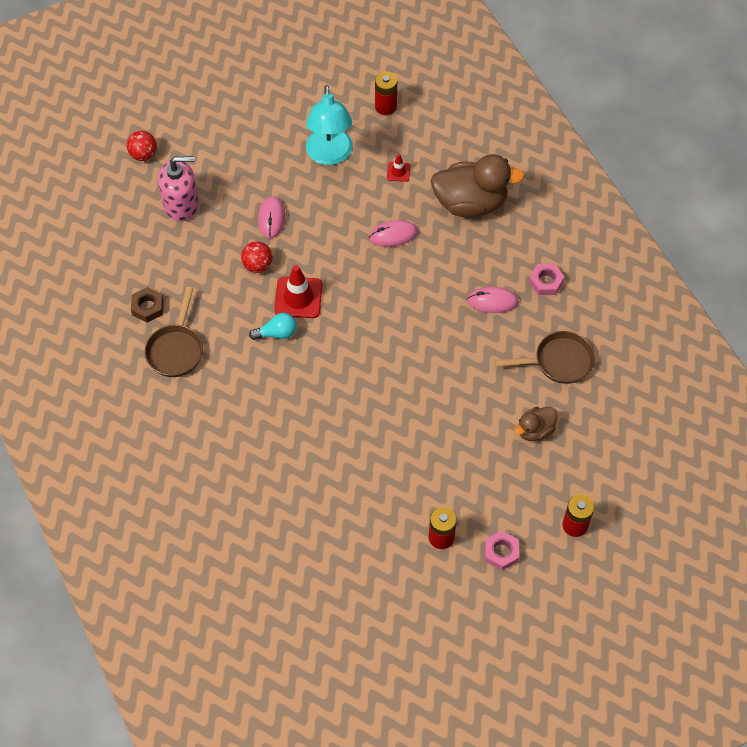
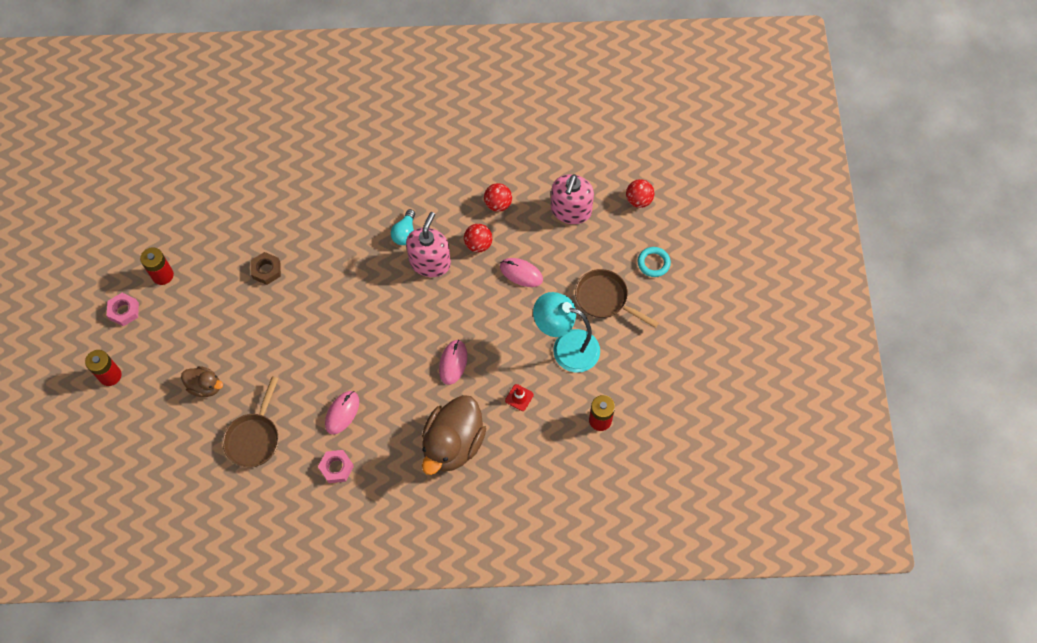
camera: 115 degrees right, 5 degrees up
brown nut [131,287,164,323] -> brown nut moved to [251,252,281,285]
brown pan [145,287,203,377] -> brown pan moved to [575,269,659,328]
red traffic cone [275,265,322,318] -> pink soap dispenser [406,212,451,277]
brown duck [514,407,558,441] -> brown duck turned 120 degrees clockwise [181,366,223,397]
none -> red ball [484,183,512,212]
none -> turquoise ring [638,247,671,277]

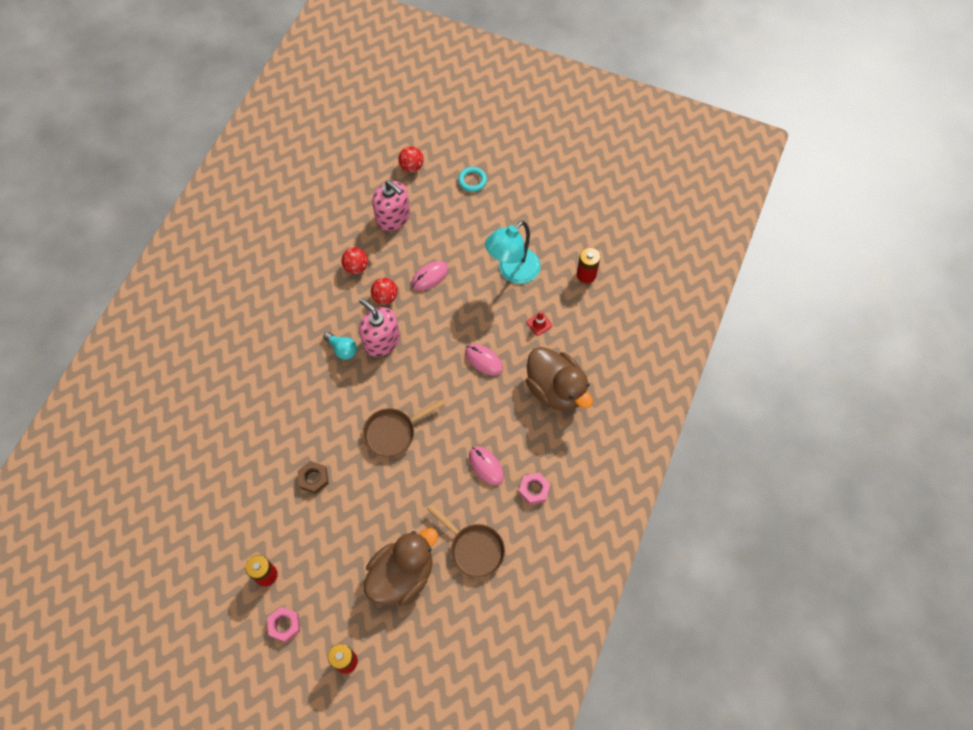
camera: 65 degrees left, 0 degrees up
brown duck [181,366,223,397] -> brown duck [364,528,438,606], size x1.93
brown pan [575,269,659,328] -> brown pan moved to [363,399,445,457]

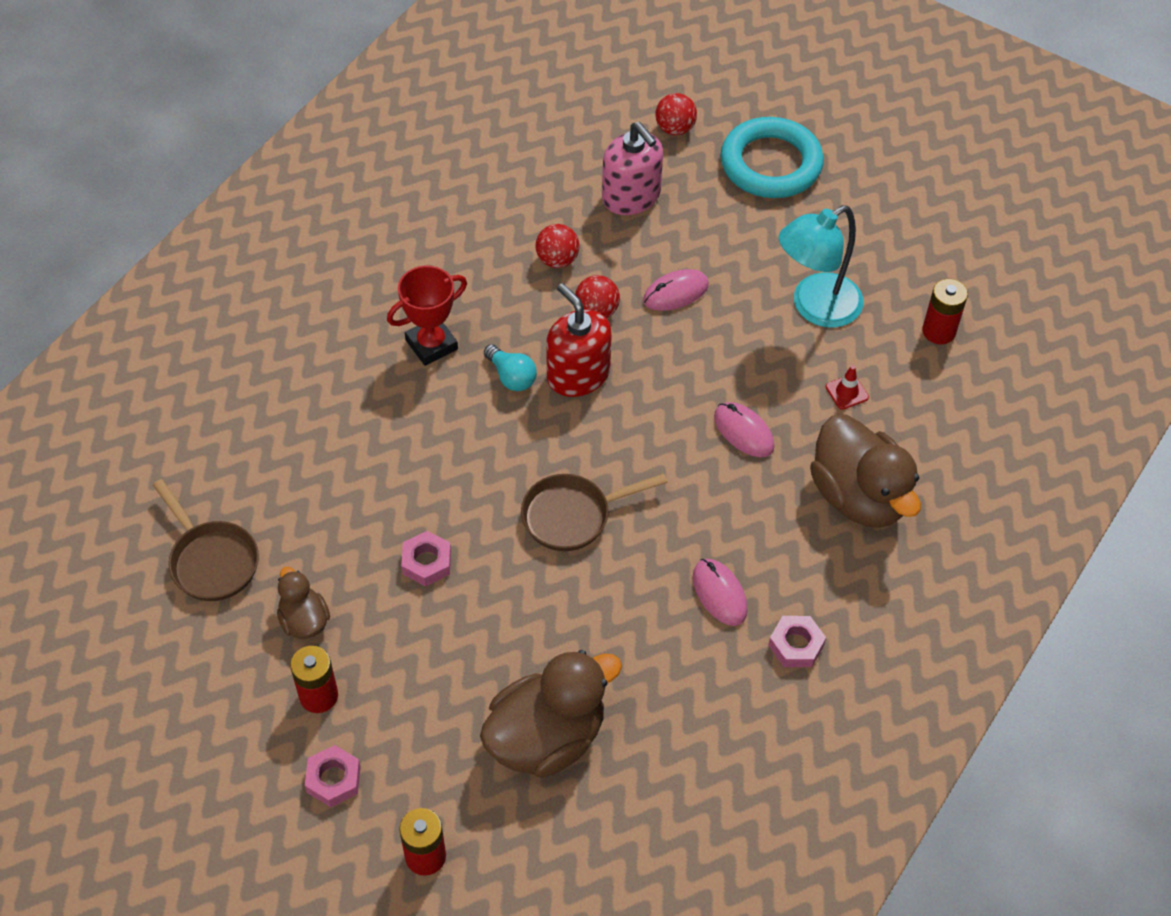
camera: 10 degrees right, 10 degrees down
brown nut [298,461,329,494] -> pink nut [401,531,451,586]
pink soap dispenser [359,298,400,357] -> red soap dispenser [546,283,612,397]
brown pan [427,504,505,578] -> brown pan moved to [153,479,259,601]
turquoise ring [458,167,487,192] -> turquoise ring [721,117,824,198], size x2.13
none -> brown duck [277,567,330,639]
none -> red trophy [387,266,467,366]

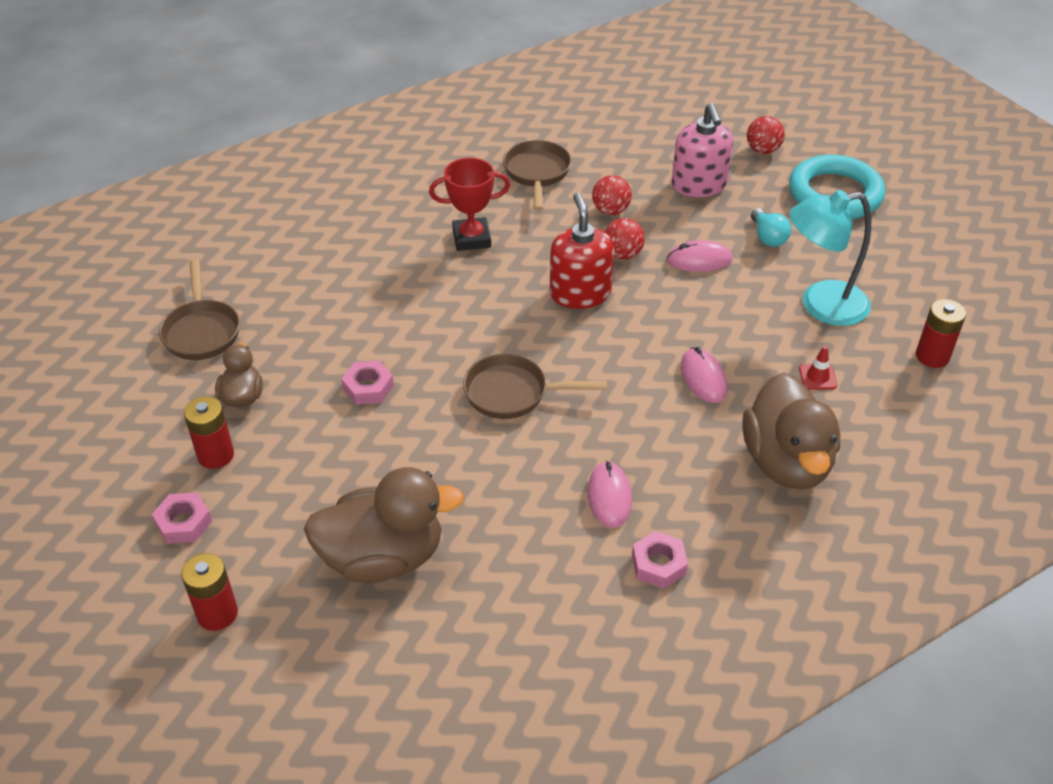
camera: 25 degrees right, 10 degrees down
turquoise light bulb [484,344,537,391] -> turquoise light bulb moved to [751,208,791,247]
none -> brown pan [503,140,571,211]

